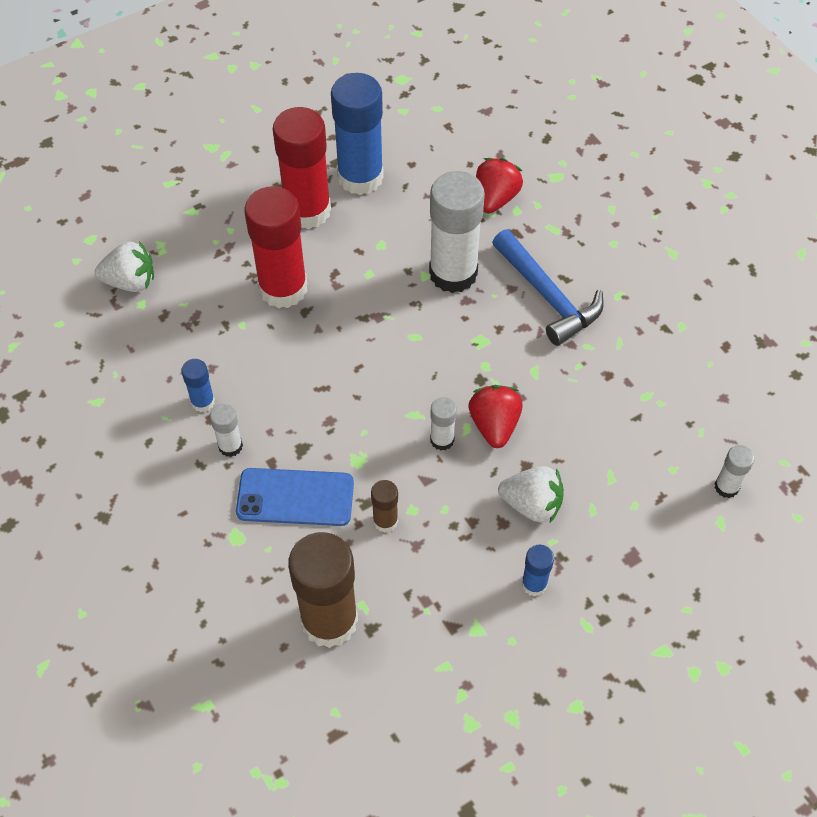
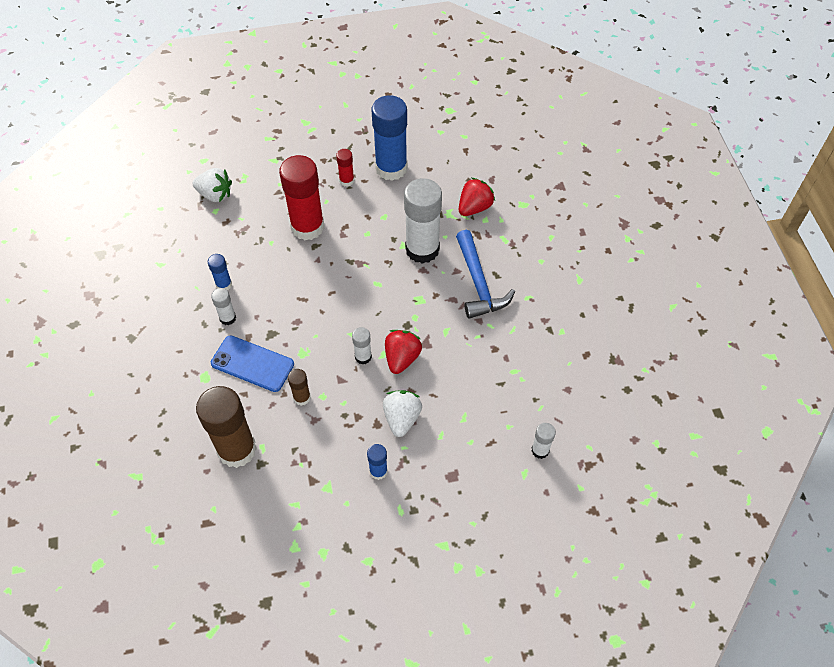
camera: 20 degrees right, 0 degrees up
red glue stick [273,107,331,229] -> red glue stick [336,149,354,187], size x0.46
white strawberry [498,466,564,523] -> white strawberry turned 120 degrees counterclockwise [383,390,422,437]

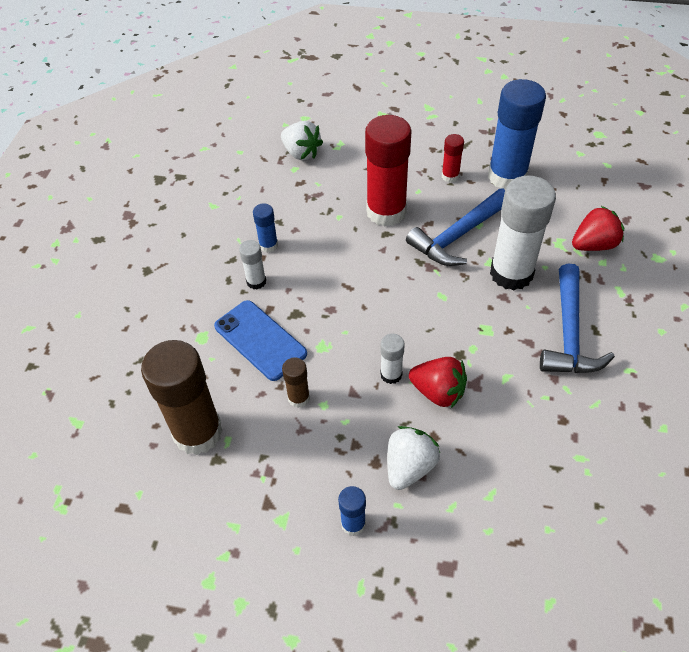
camera: 25 degrees right, 5 degrees down
red strawberry [385,330,422,374] -> red strawberry turned 75 degrees clockwise [409,357,467,408]
white glue stick [531,423,556,459] -> none
none -> blue hammer [406,189,505,266]

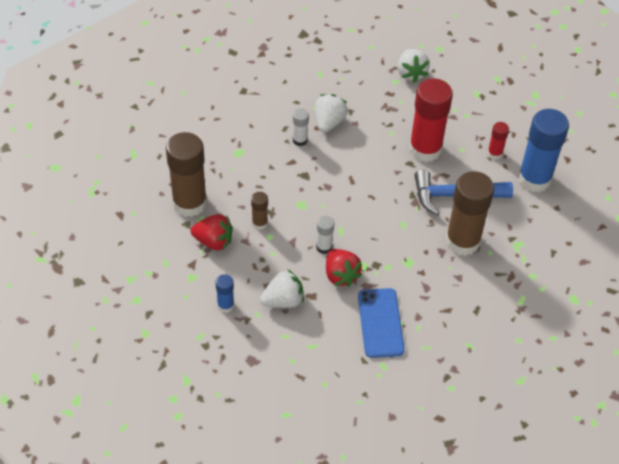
camera: 35 degrees right, 0 degrees up
blue phone [214,300,307,381] -> blue phone moved to [358,288,405,358]
blue glue stick [253,203,278,253] -> white strawberry [315,94,348,133]
white glue stick [490,176,556,290] -> brown glue stick [446,171,494,256]
blue hammer [540,264,615,373] -> none
red strawberry [572,206,624,251] -> red strawberry moved to [191,214,233,251]

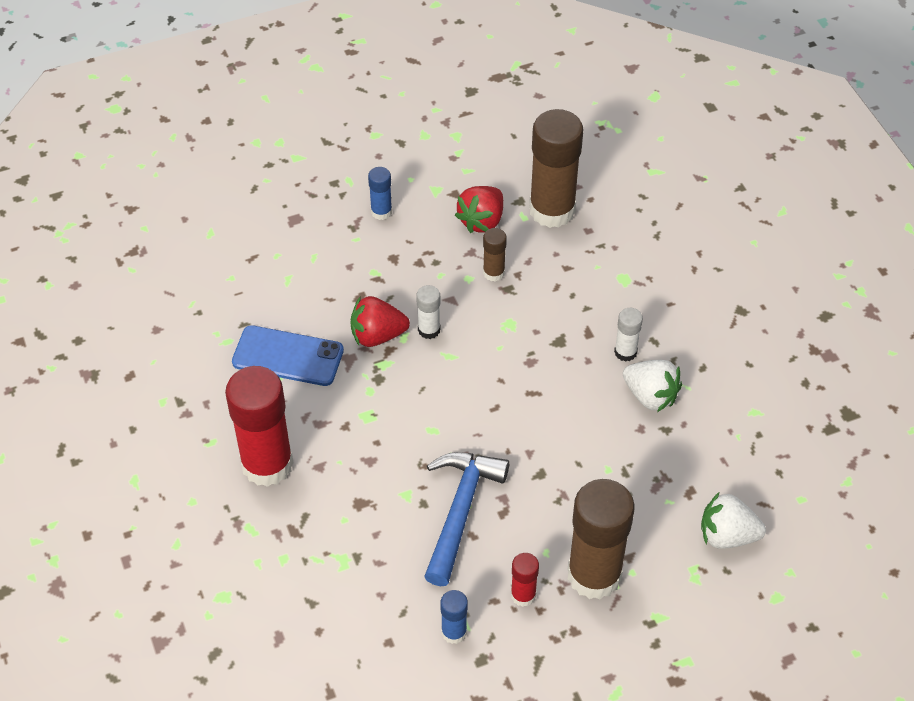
camera: 110 degrees right, 0 degrees up
white strawberry [260,270,304,308] -> none
red glue stick [409,79,453,162] -> red glue stick moved to [225,366,294,487]
brown glue stick [446,171,494,256] -> brown glue stick moved to [568,479,635,599]
blue glue stick [518,109,569,192] -> blue glue stick [440,590,468,644], size x0.46

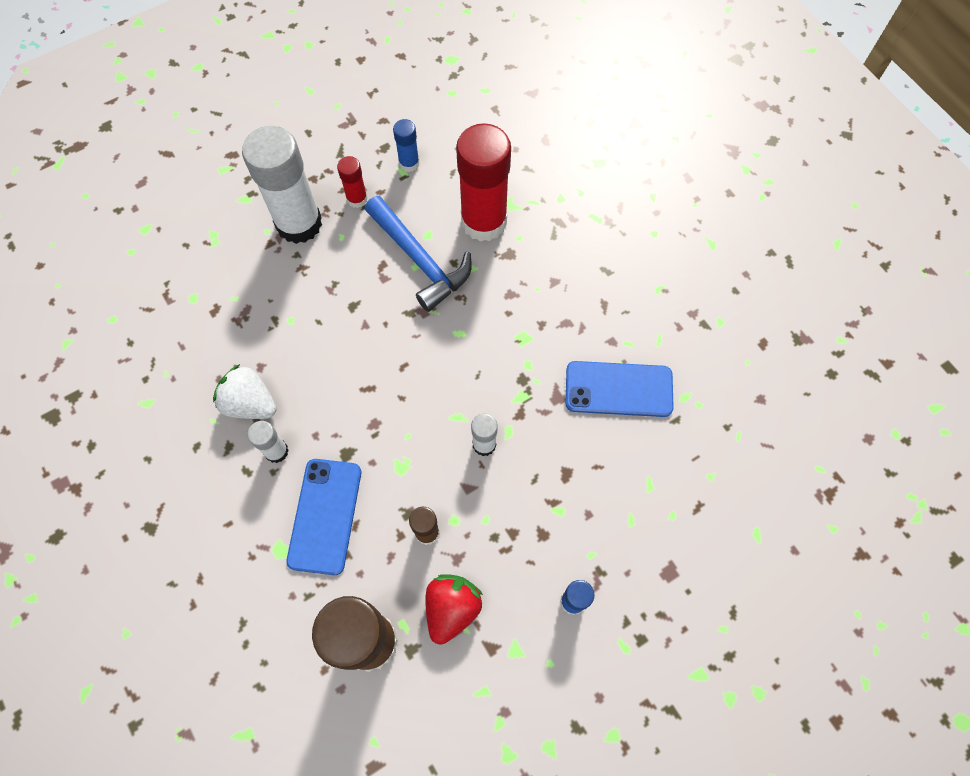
camera: 170 degrees right, 15 degrees up
red glue stick [225,366,294,487] -> red glue stick moved to [456,123,511,242]
red strawberry [351,296,410,347] -> none
blue hammer [424,452,510,586] -> blue hammer turned 45 degrees counterclockwise [364,196,472,312]
brown glue stick [568,479,635,599] -> white glue stick [242,126,322,244]
white strawberry [701,492,766,549] -> none
none -> blue phone [286,459,361,575]

